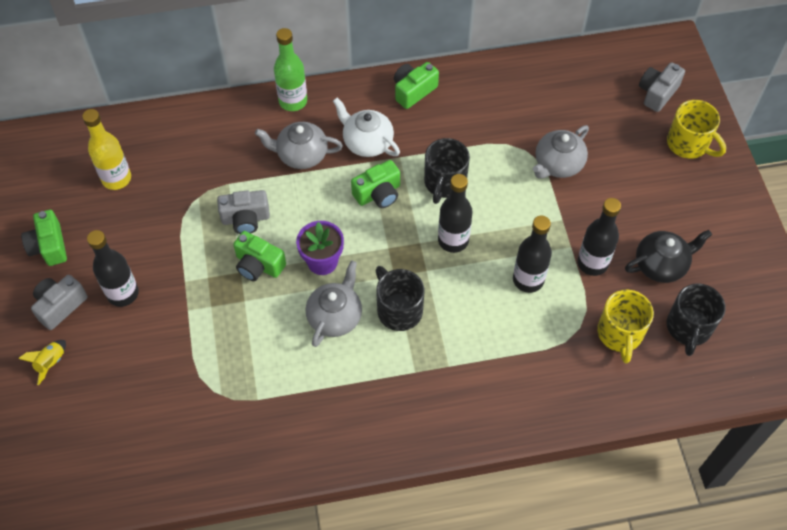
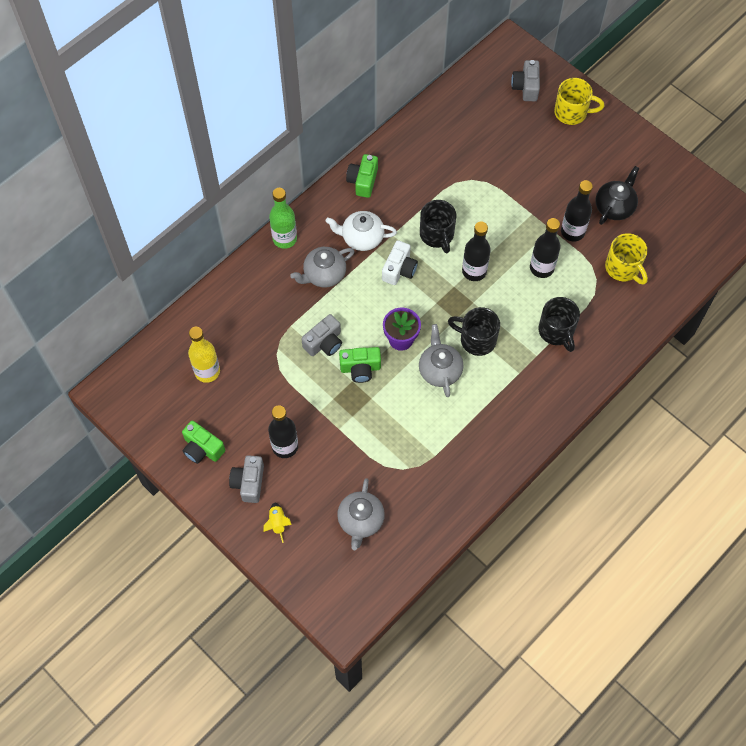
camera: 35 degrees left, 5 degrees up
green camera [351,160,400,208] -> white camera [382,240,418,285]
grey teapot [533,125,589,179] -> grey teapot moved to [337,478,385,550]
black mug [667,283,726,356] -> black mug moved to [538,297,580,352]

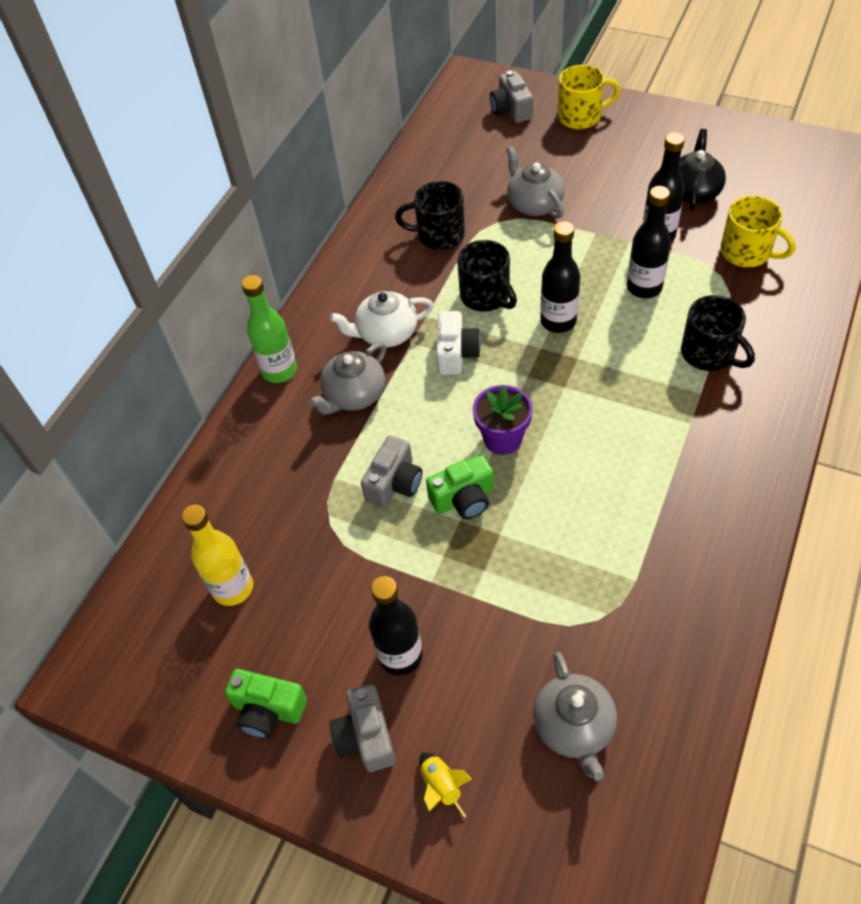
camera: 15 degrees left, 10 degrees down
green camera [346,154,378,198] -> none
grey teapot [419,324,464,397] -> grey teapot moved to [506,146,565,219]
black mug [448,307,500,356] -> black mug moved to [395,181,465,250]

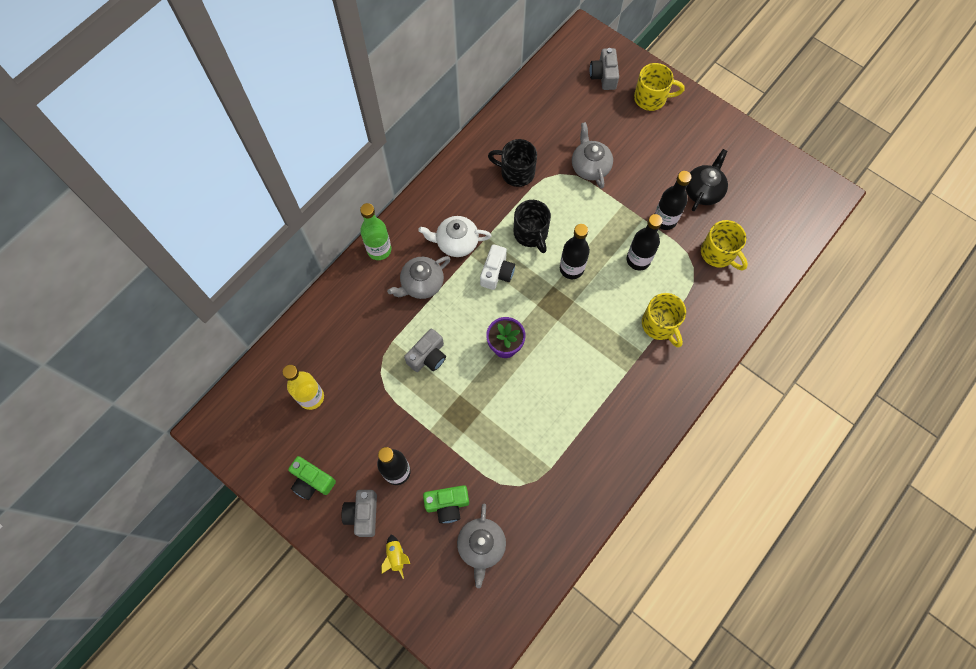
camera: 10 degrees right, 15 degrees up
green camera [426,454,494,519] -> green camera moved to [423,485,469,523]
black mug [681,295,755,371] -> yellow mug [642,293,686,348]

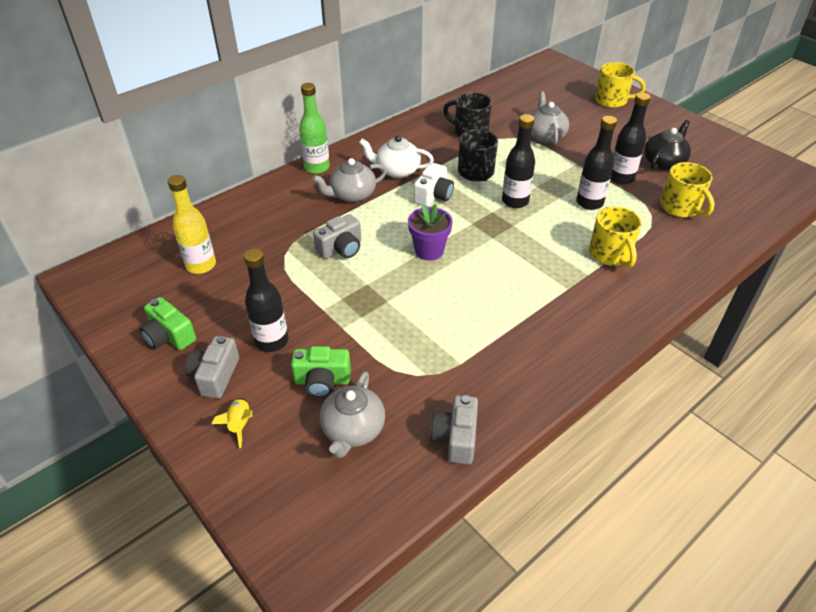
camera: 10 degrees right, 25 degrees down
grey camera [590,48,619,90] -> grey camera moved to [431,395,478,464]

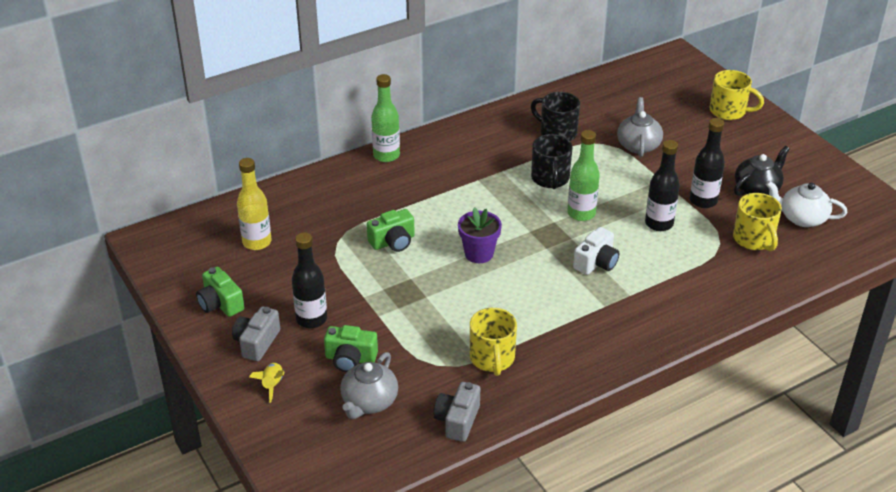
camera: 10 degrees right, 5 degrees down
grey teapot [312,158,387,203] -> none
grey camera [313,214,361,259] -> green camera [367,209,415,252]
white teapot [359,135,434,178] -> white teapot moved to [766,181,847,227]
white camera [414,163,454,207] -> white camera moved to [573,227,619,275]
black bottle [502,114,535,208] -> green bottle [567,130,600,221]
yellow mug [589,206,642,268] -> yellow mug moved to [470,308,517,376]

